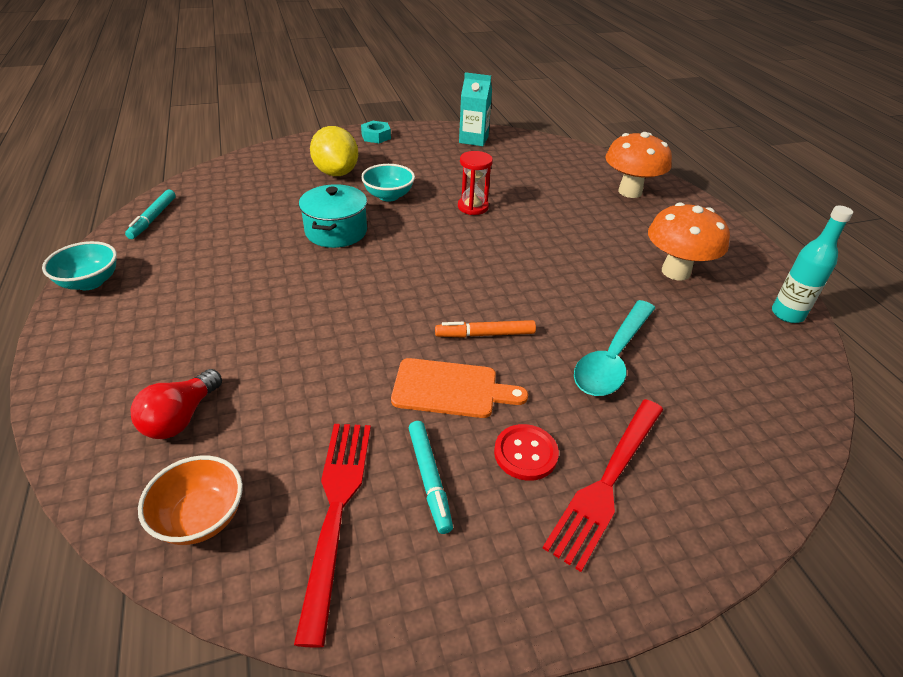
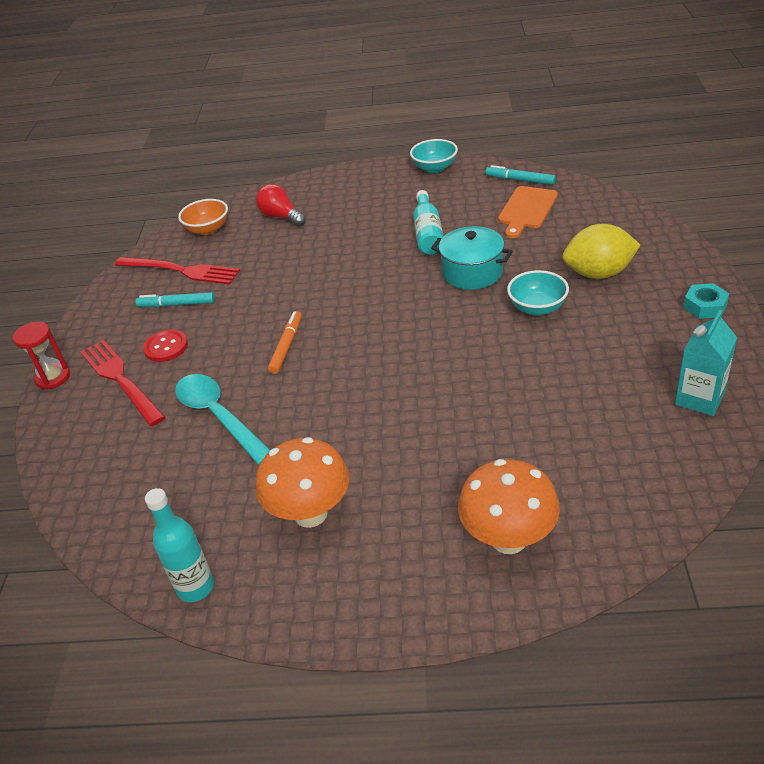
camera: 115 degrees right, 0 degrees up
orange cutting board [391,358,528,418] -> orange cutting board moved to [498,186,558,238]
red hourglass [458,151,493,215] -> red hourglass moved to [13,322,70,390]
none -> turquoise bottle [413,190,444,255]

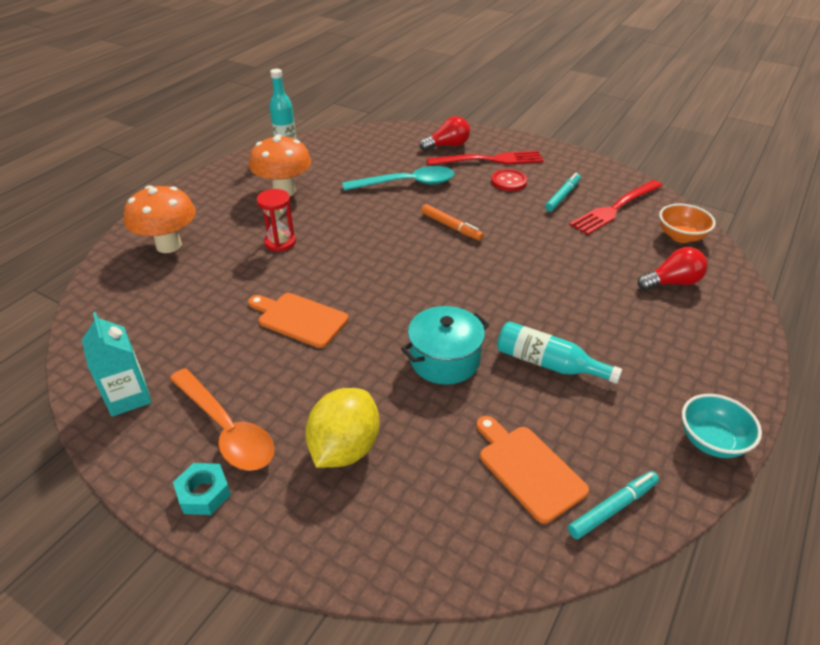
camera: 115 degrees right, 0 degrees up
red hourglass [13,322,70,390] -> red hourglass moved to [257,189,296,252]
turquoise bowl [507,270,569,316] -> none
none -> orange spoon [169,368,274,471]
none -> orange cutting board [248,293,349,348]
none -> red light bulb [419,116,470,151]

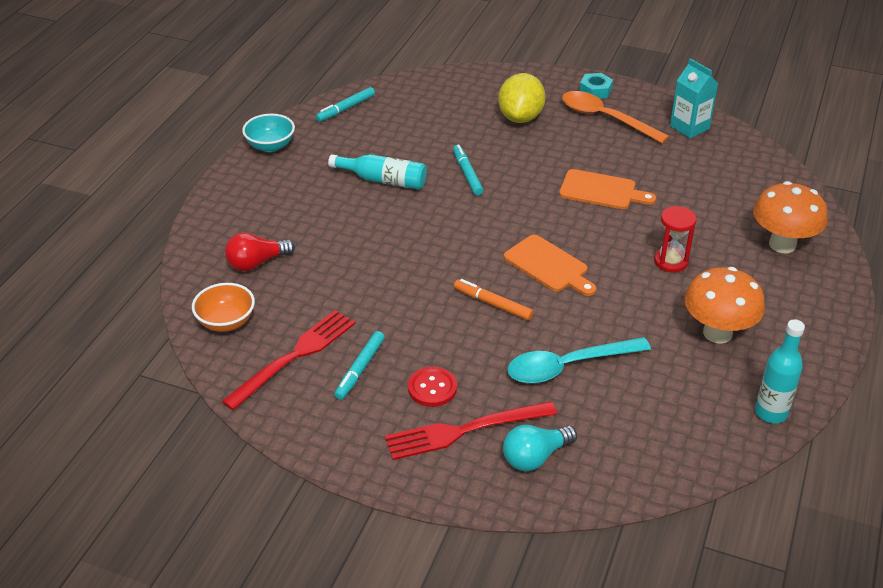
camera: 170 degrees right, 0 degrees up
turquoise pot [401,306,489,385] -> turquoise marker [453,145,483,195]
red light bulb [419,116,470,151] -> turquoise light bulb [503,425,577,471]
orange cutting board [476,416,589,524] -> orange cutting board moved to [504,235,597,296]

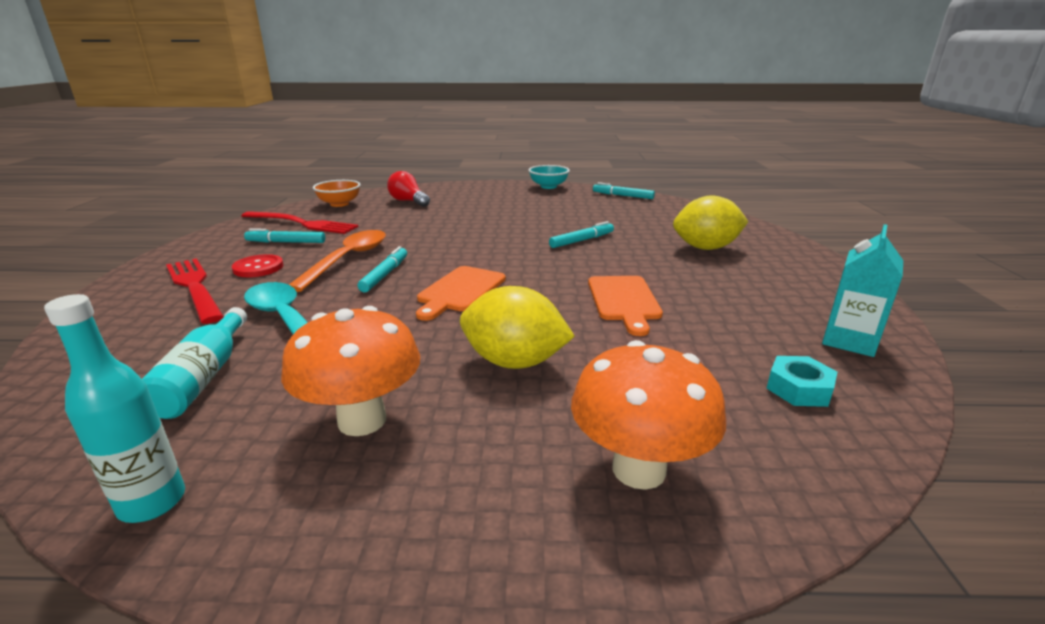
camera: 70 degrees right, 15 degrees down
turquoise bottle [328,154,427,190] -> turquoise bottle moved to [142,307,247,419]
orange marker [454,279,533,320] -> turquoise marker [358,246,407,292]
turquoise light bulb [503,425,577,471] -> none
orange spoon [562,91,669,144] -> orange spoon moved to [289,230,386,292]
turquoise nut [579,73,613,99] -> turquoise nut moved to [767,356,838,407]
red hourglass [654,206,697,272] -> yellow lemon [460,286,575,369]

